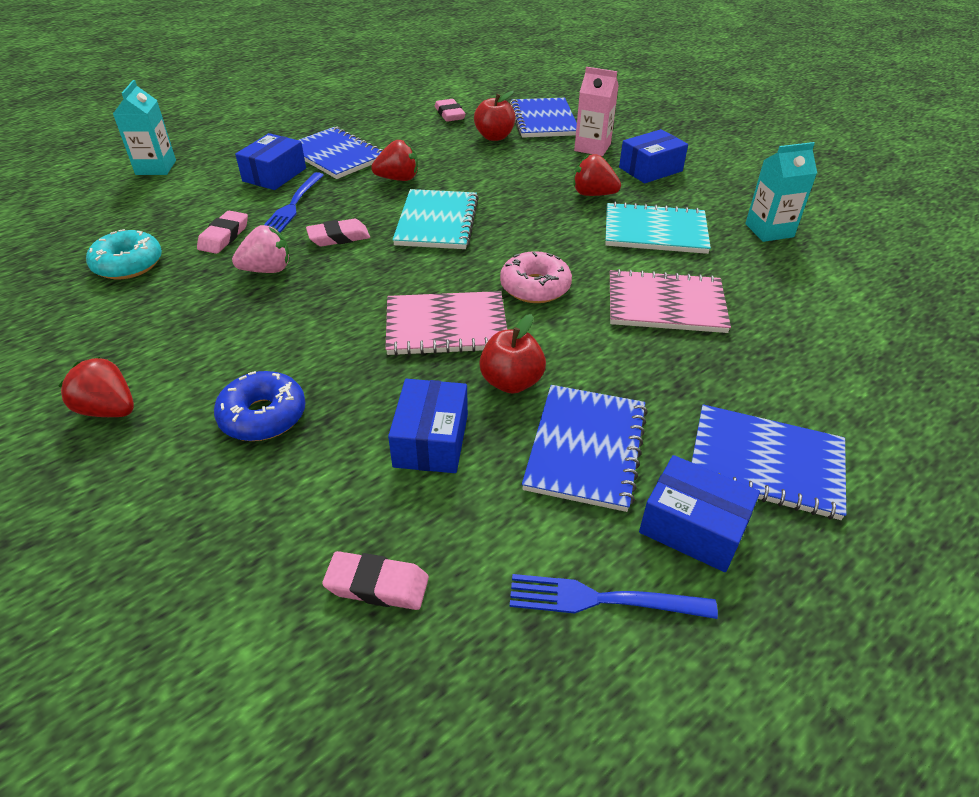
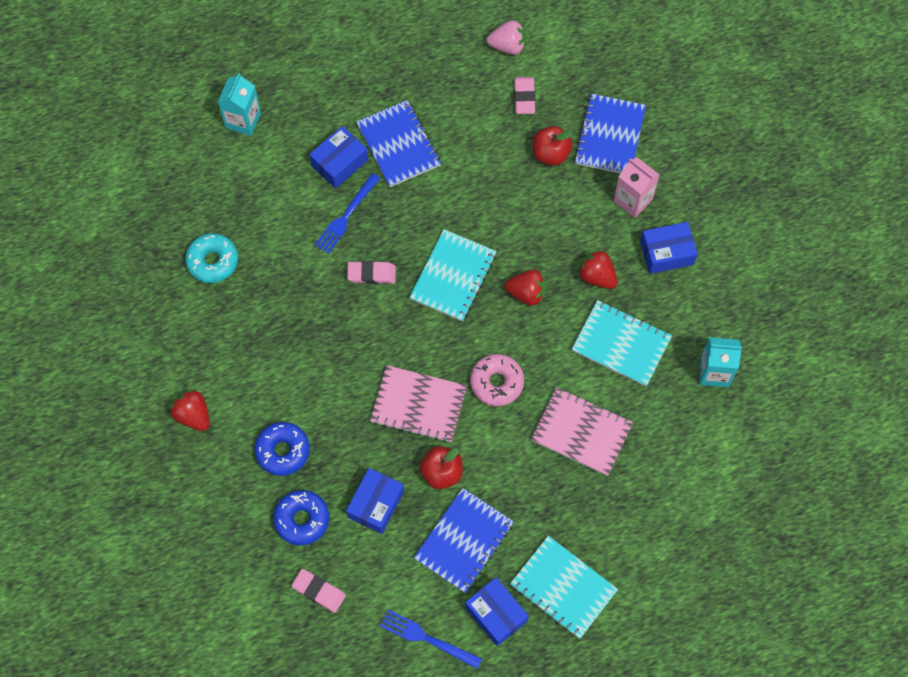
camera: 20 degrees right, 25 degrees up
pink eraser [197,211,248,254] -> none
pink strawberry [232,225,290,273] -> pink strawberry moved to [486,20,526,55]
red strawberry [371,140,418,181] -> red strawberry moved to [504,270,546,306]
blue notebook [692,404,846,520] -> turquoise notebook [510,536,618,639]
none -> blue donut [273,490,329,545]

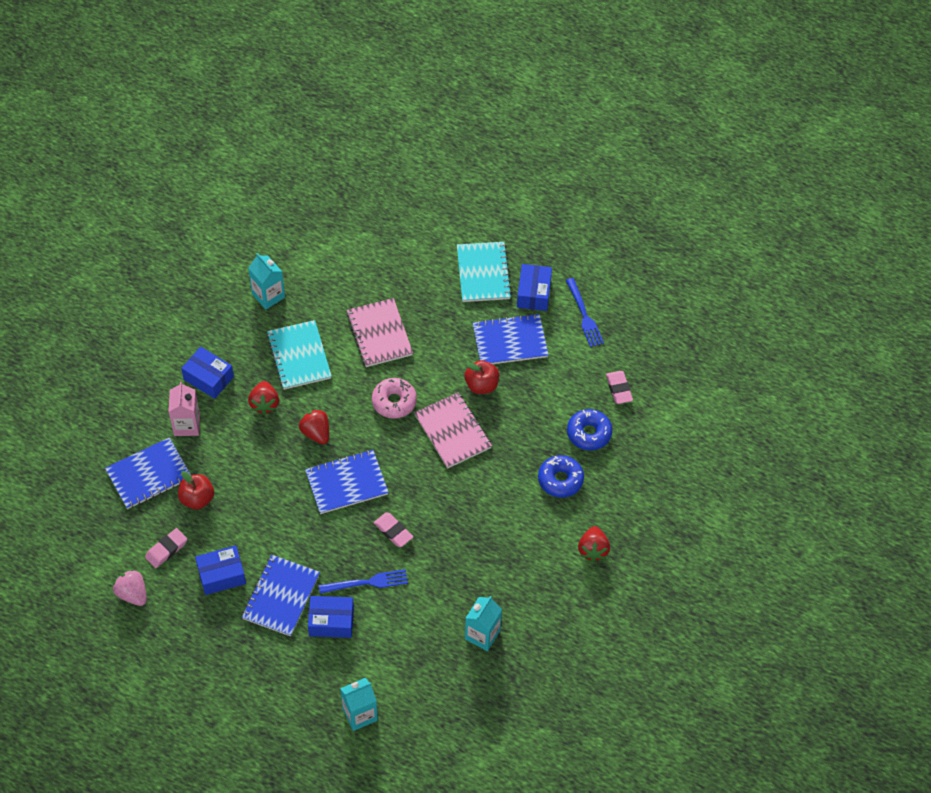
camera: 135 degrees left, 10 degrees down
turquoise donut [185,233,238,283] -> turquoise carton [465,596,502,651]
blue box [346,468,404,534] -> blue box moved to [195,545,246,595]
turquoise notebook [409,229,497,321] -> blue notebook [305,450,389,514]

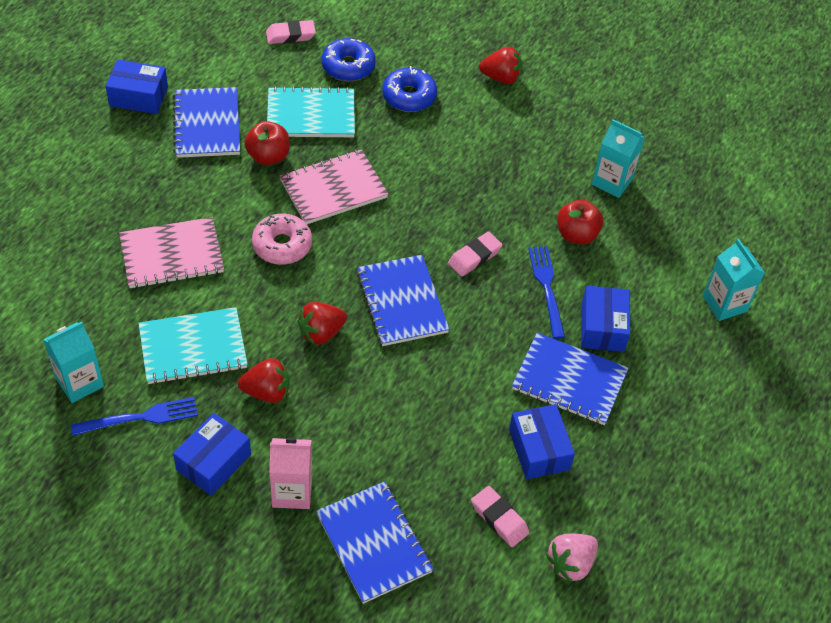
camera: 90 degrees left, 5 degrees down
red apple [178,471,214,510] -> red apple moved to [557,200,603,244]
turquoise notebook [457,242,512,302] -> turquoise notebook moved to [267,86,355,137]
blue fork [566,278,604,347] -> blue fork moved to [71,397,198,436]

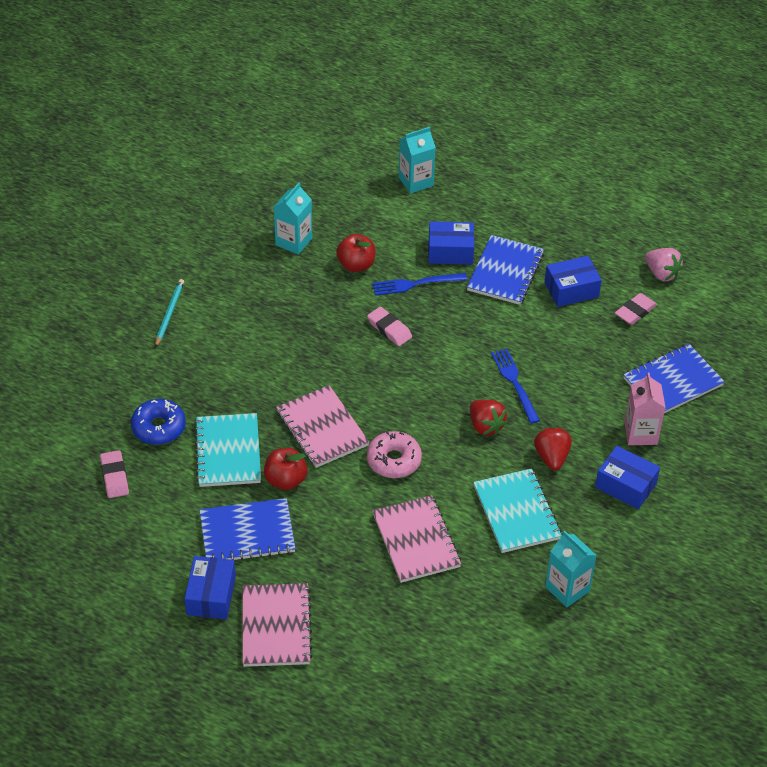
camera: 90 degrees left, 5 degrees down
blue fork [71,397,198,436] -> blue fork moved to [491,348,540,424]
blue notebook [357,255,449,346] -> none
blue donut [382,66,437,112] -> none
red strawberry [479,47,522,84] -> turquoise pencil [155,279,184,348]
none -> pink notebook [243,583,313,667]

